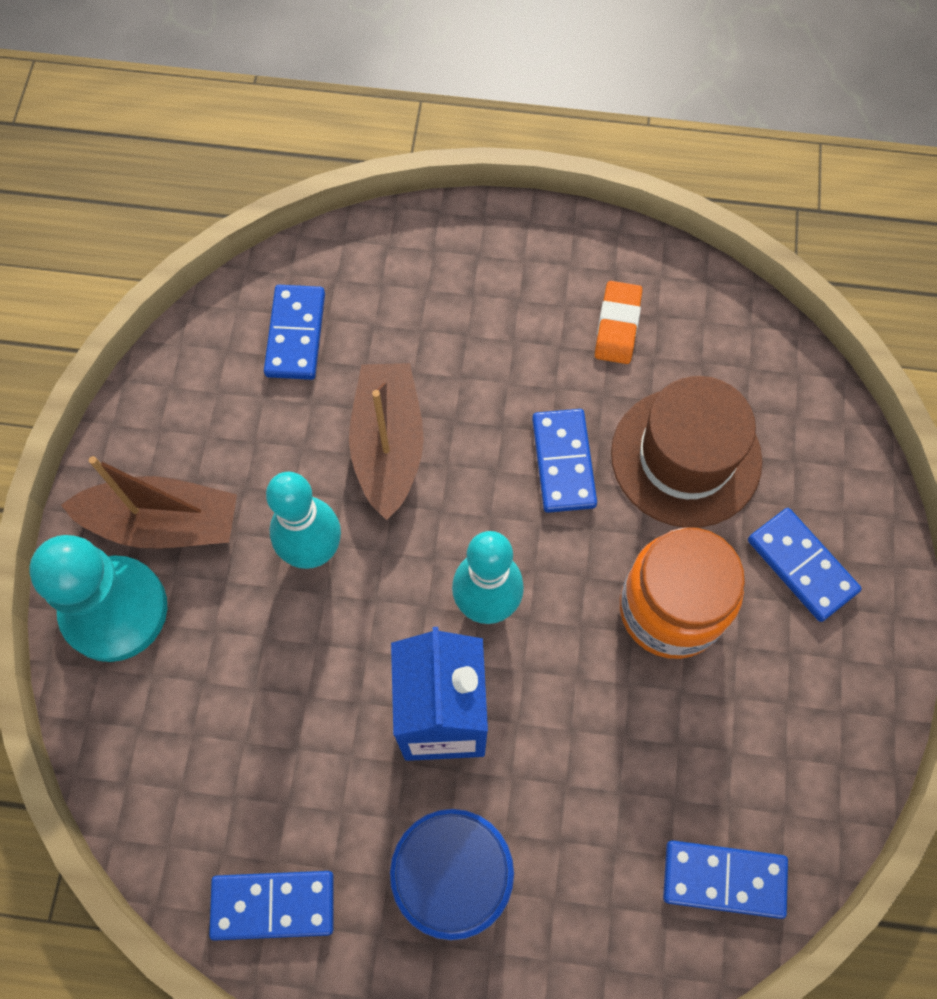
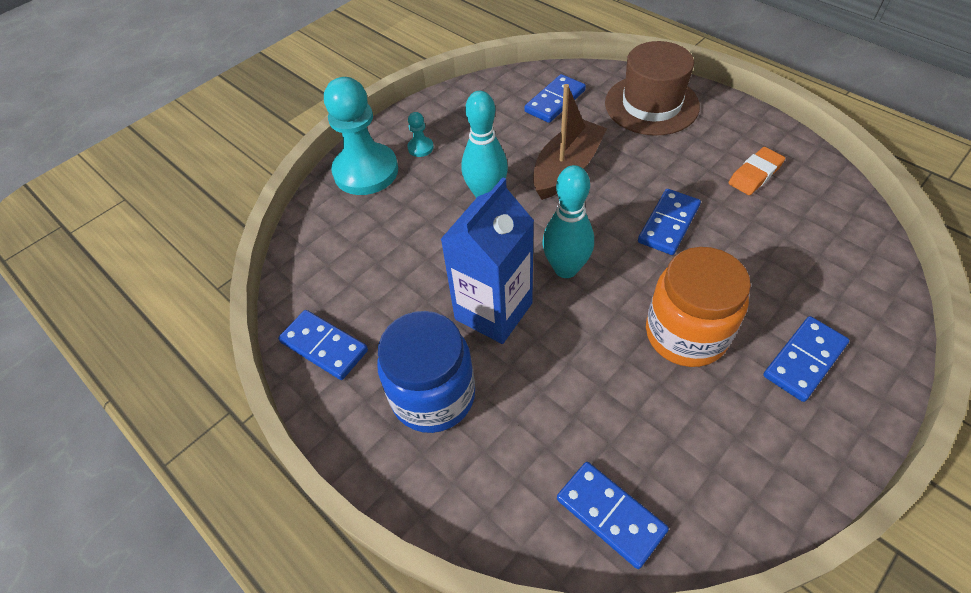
camera: 40 degrees right, 15 degrees down
brown boat [61,456,237,549] -> turquoise pawn [407,112,434,157]
brown hat [611,376,762,528] -> brown hat moved to [605,41,700,135]
blue domino [748,508,862,622] -> blue domino turned 45 degrees clockwise [763,316,849,402]

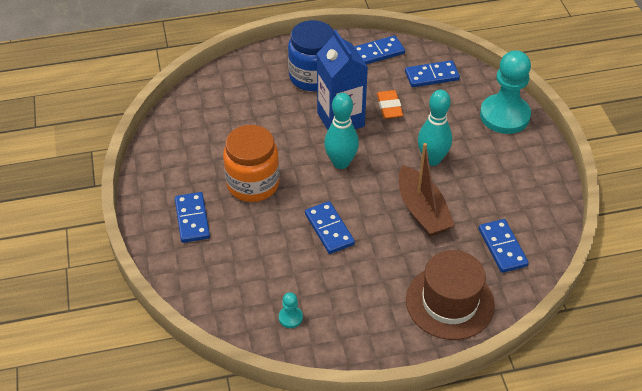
camera: 120 degrees right, 5 degrees down
turquoise pawn [407,112,434,157] -> turquoise pawn moved to [279,292,303,328]
blue domino [557,462,669,569] -> blue domino moved to [405,60,460,87]
orange eraser [728,147,785,195] -> orange eraser moved to [377,90,403,119]

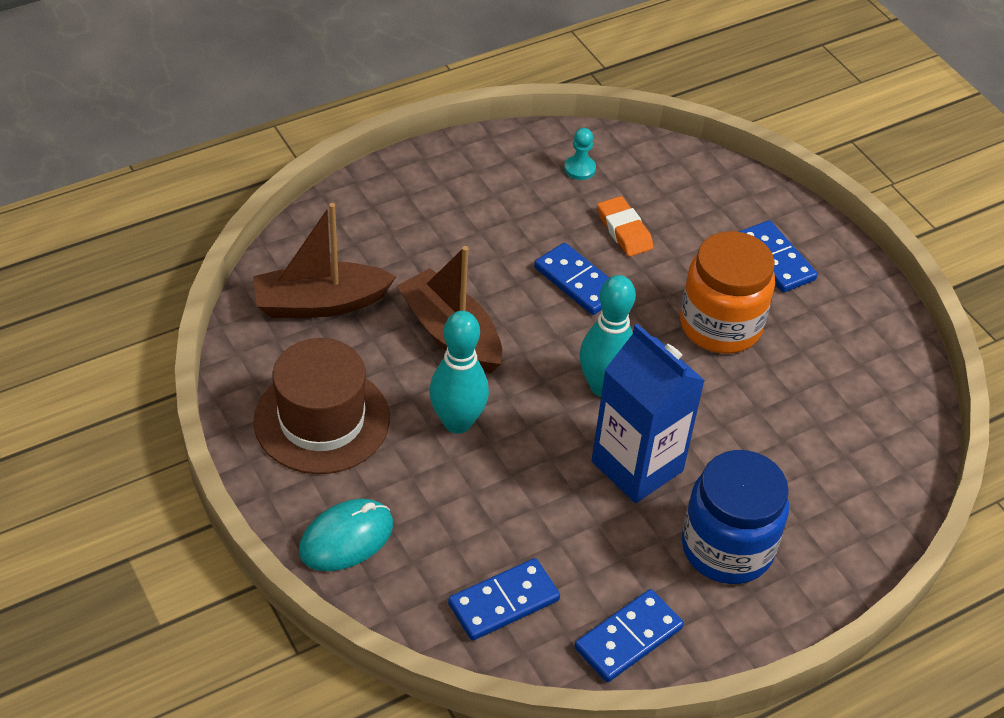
camera: 160 degrees right, 0 degrees up
orange eraser [377,90,403,119] -> orange eraser moved to [597,196,654,257]
brown hat [406,250,495,340] -> brown hat moved to [254,338,390,474]
blue domino [479,219,529,273] -> brown boat [253,203,397,318]
turquoise pawn [480,50,531,134] -> turquoise mouse [299,499,393,571]

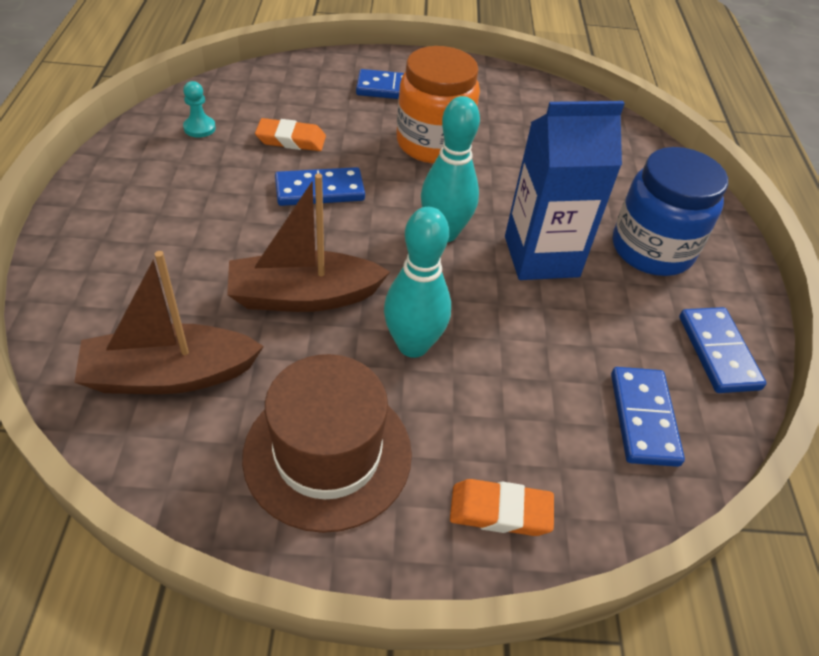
camera: 60 degrees left, 0 degrees up
brown boat [253,203,397,318] -> brown boat turned 60 degrees clockwise [74,251,264,394]
turquoise mouse [299,499,393,571] -> orange eraser [450,479,554,536]

